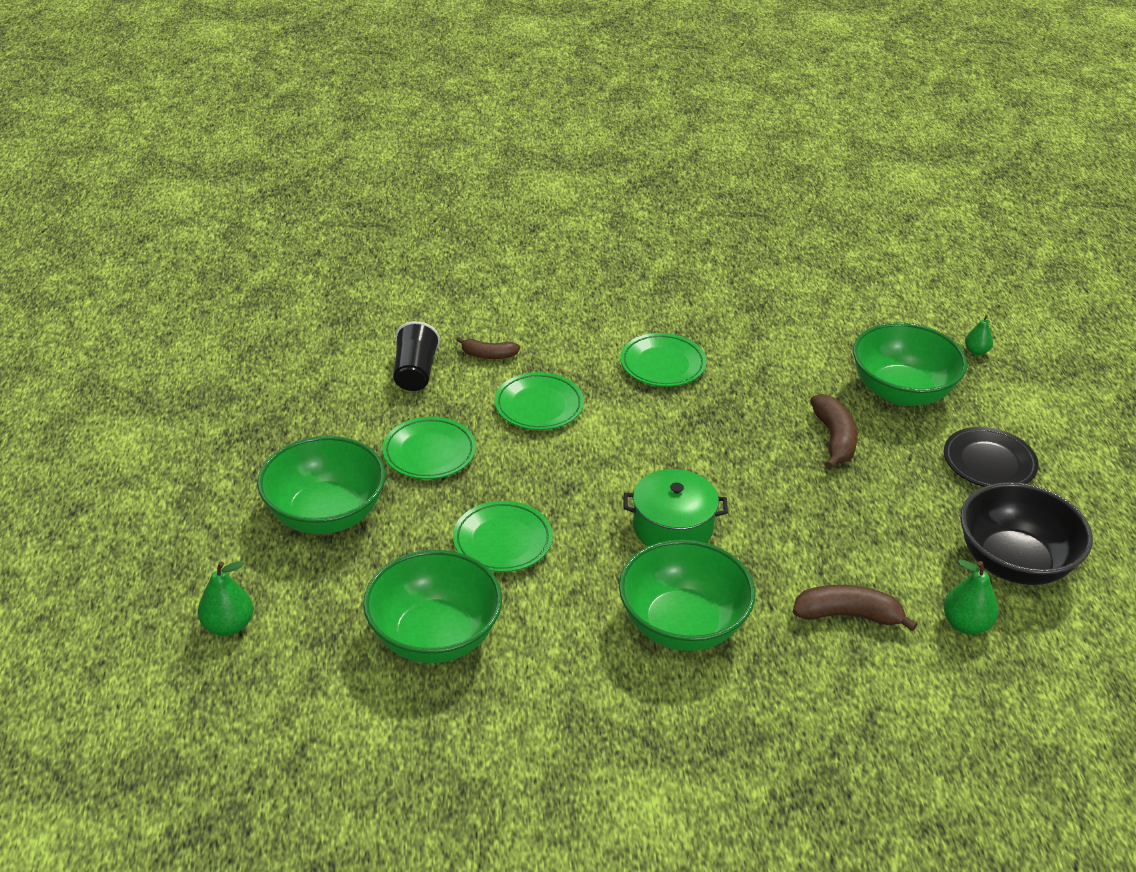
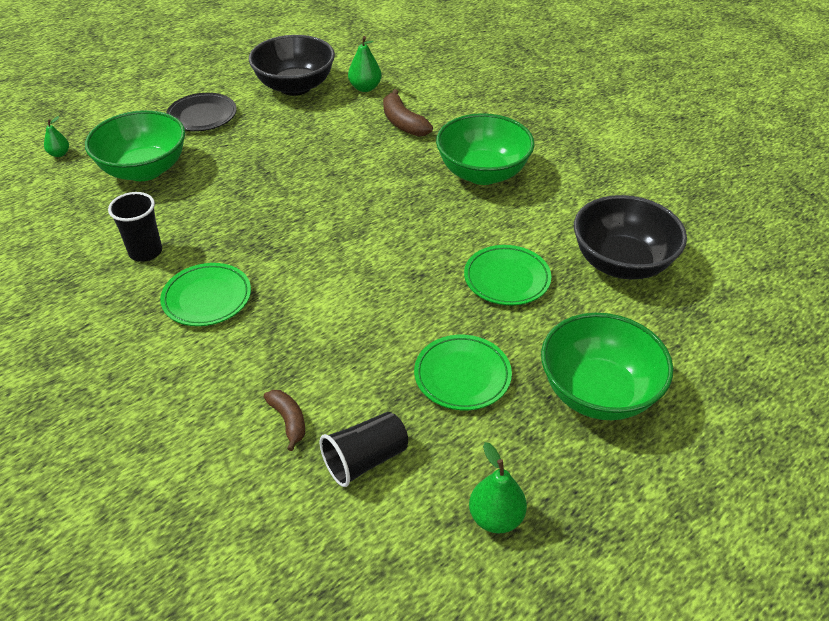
camera: 125 degrees left, 5 degrees up
green pear [198,561,253,636] -> green pear moved to [469,442,527,533]
green bowl [363,550,502,663] -> black bowl [574,195,687,279]
green plate [494,372,584,430] -> none
green pot [624,469,728,546] -> none
brown banana [810,394,858,469] -> none
none -> black cup [108,192,162,262]

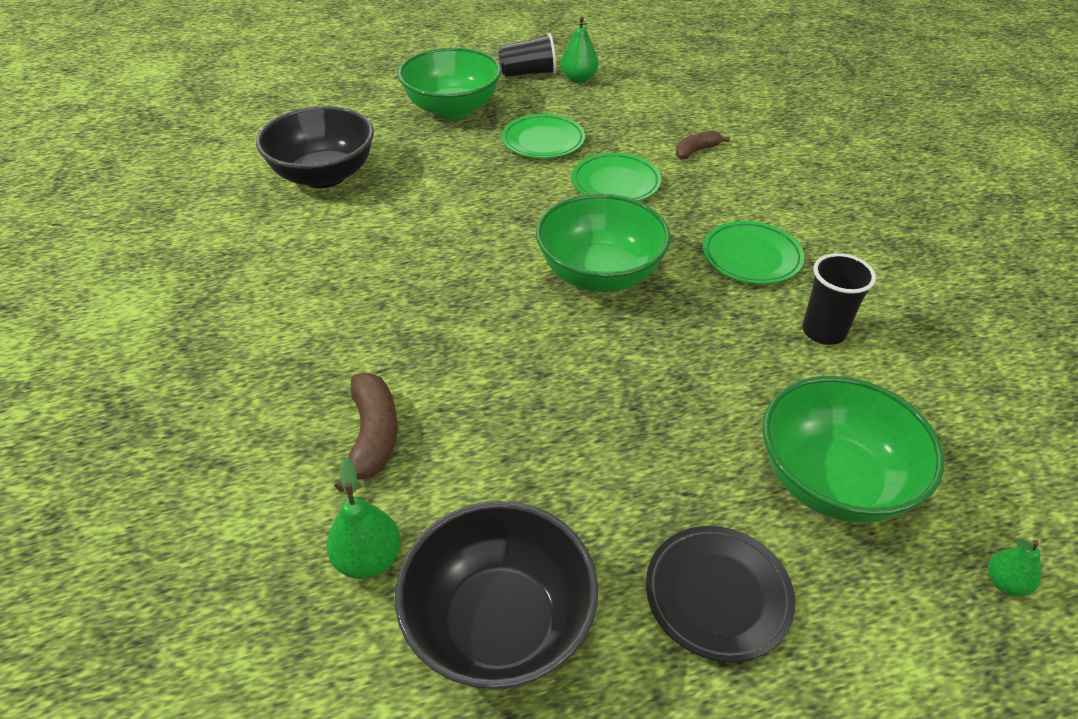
camera: 155 degrees left, 0 degrees up
brown banana [264,390,305,451] -> brown banana turned 60 degrees clockwise [676,131,730,159]
black cup [320,412,408,487] -> black cup moved to [498,33,556,77]
green bowl [436,113,535,185] -> green bowl moved to [536,194,670,292]
green plate [464,245,551,305] -> green plate moved to [572,153,661,201]

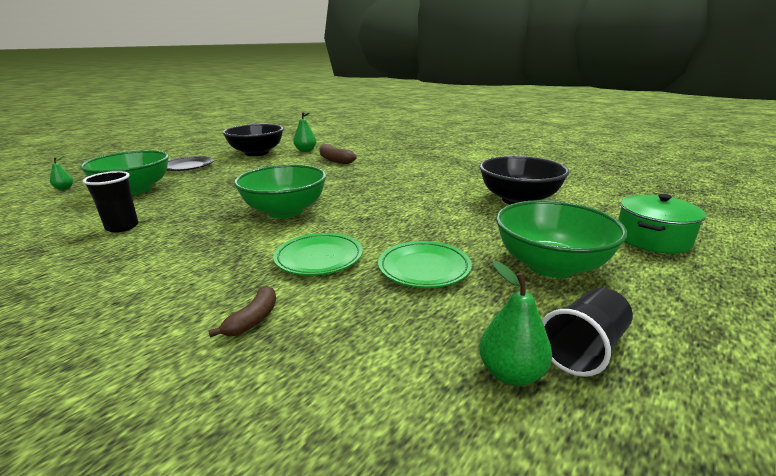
camera: 145 degrees right, 20 degrees down
green plate [703,221,805,284] -> none
none -> green pot [618,194,706,254]

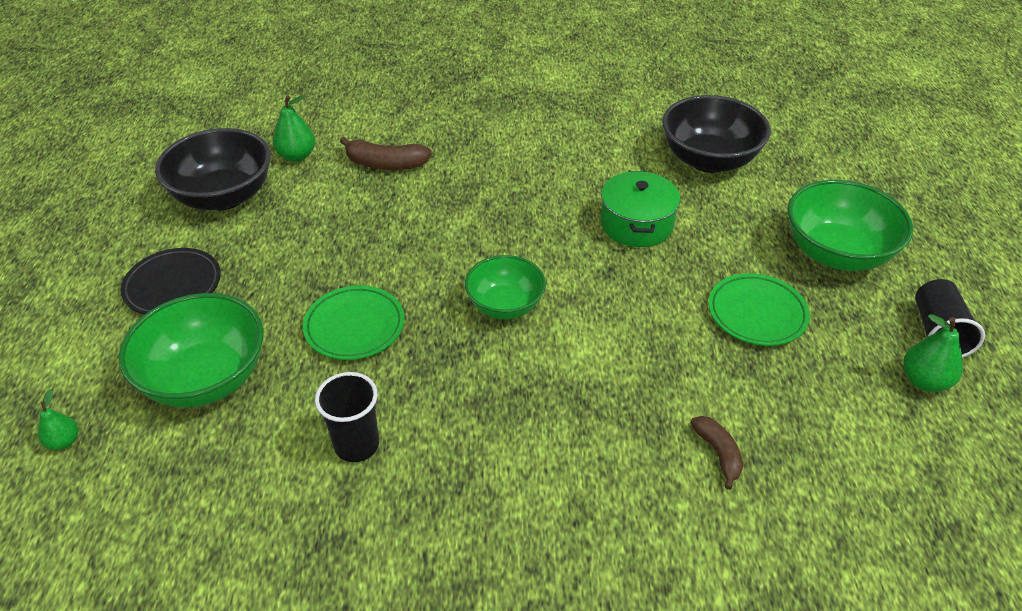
camera: 40 degrees left, 20 degrees up
green bowl [234,165,326,218] -> green bowl [465,255,546,319], size x0.64
green plate [273,233,363,275] -> green plate moved to [303,285,404,360]
green pot [618,194,706,254] -> green pot moved to [601,171,680,247]

